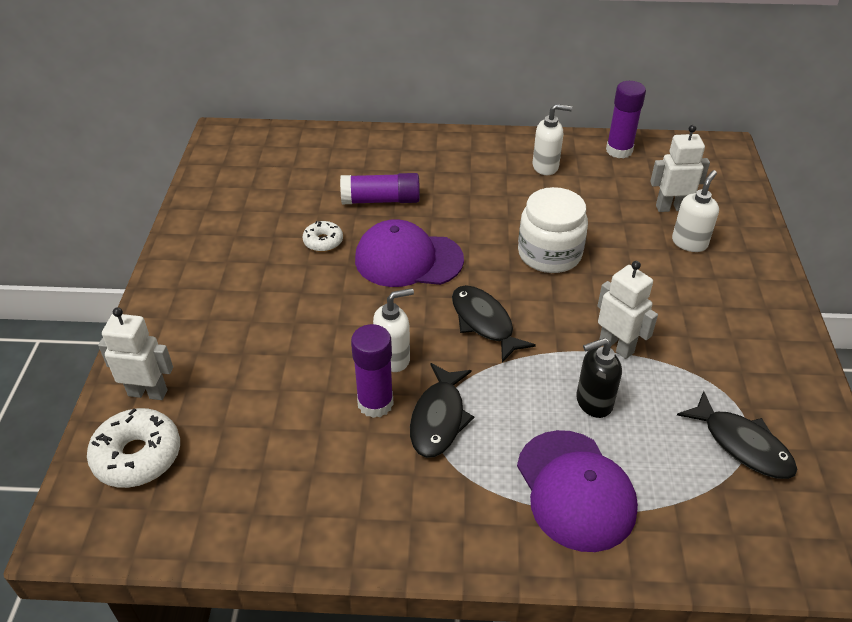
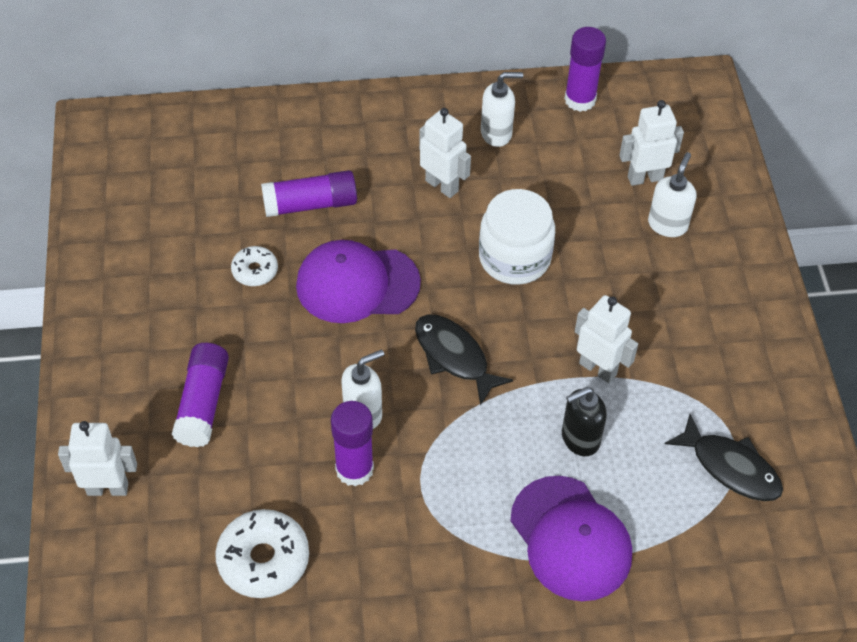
camera: 10 degrees left, 10 degrees up
white donut [87,408,180,488] -> white donut moved to [215,509,309,598]
black fish [410,363,474,458] -> none
none -> purple glue stick [172,343,229,447]
none -> white robot [419,108,471,198]

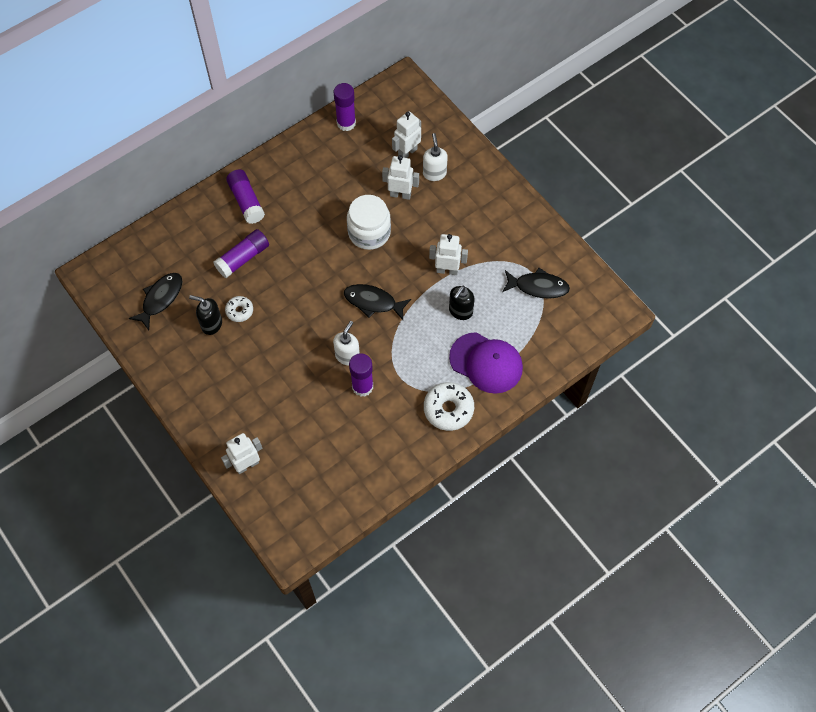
camera: 30 degrees left, 10 degrees up
purple glue stick [172,343,229,447] -> purple glue stick moved to [226,169,265,224]
white donut [215,509,309,598] -> white donut moved to [424,382,474,431]
purple cap [296,240,421,323] -> none
white robot [419,108,471,198] -> white robot moved to [382,155,419,200]
white soap dispenser [481,72,523,147] -> none
none -> black fish [129,273,183,330]
none -> black soap dispenser [189,295,222,335]

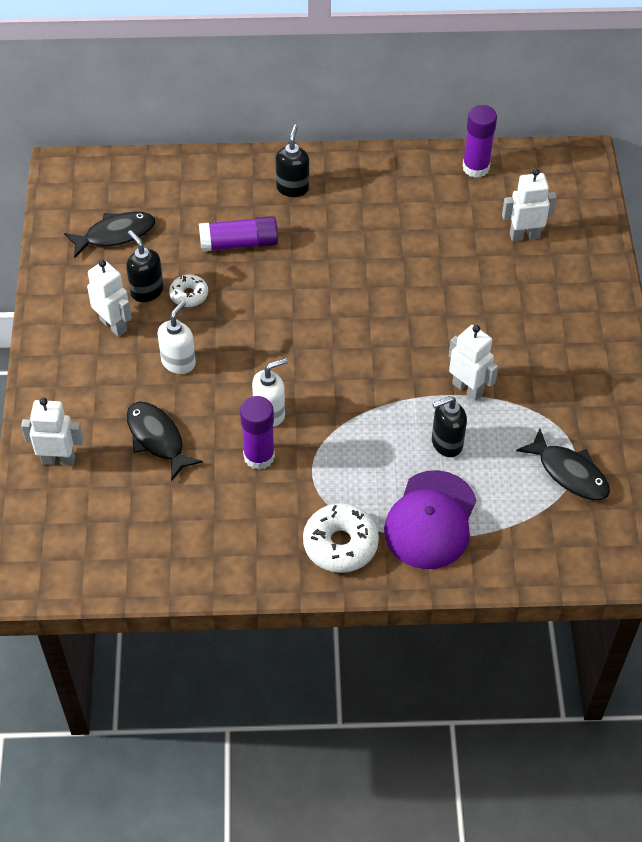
camera: 35 degrees right, 10 degrees down
purple glue stick [226,169,265,224] -> black soap dispenser [275,125,309,197]
black fish [344,284,411,320] -> black fish moved to [126,402,203,481]
white jar [347,195,391,250] -> none
white robot [382,155,419,200] -> white robot moved to [87,260,132,337]
white soap dispenser [423,133,448,181] -> white soap dispenser moved to [158,301,196,374]
purple cap [449,332,523,394] -> purple cap turned 45 degrees clockwise [384,470,476,569]

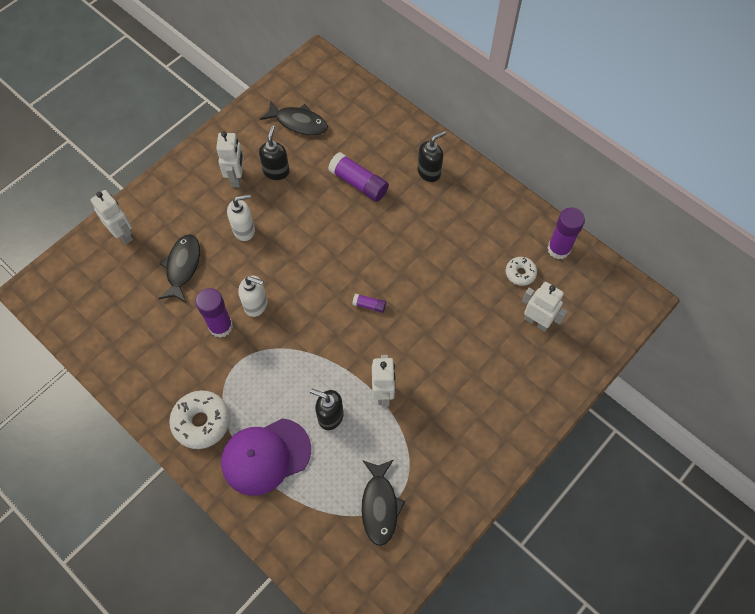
camera: 45 degrees right, 10 degrees up
white donut [169,274,208,307] -> white donut moved to [506,257,537,286]
none -> purple glue stick [352,294,386,313]

